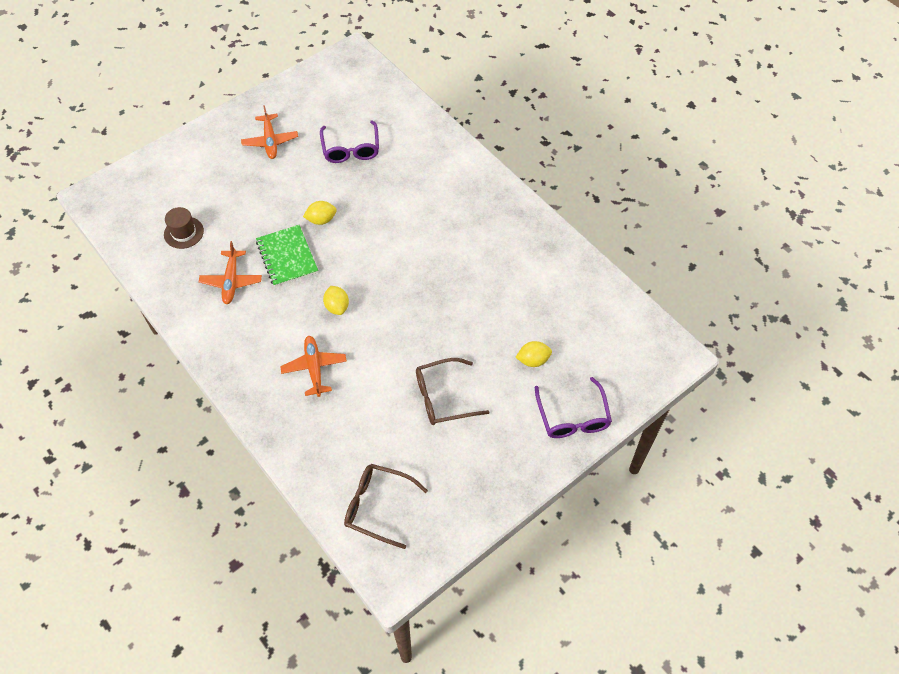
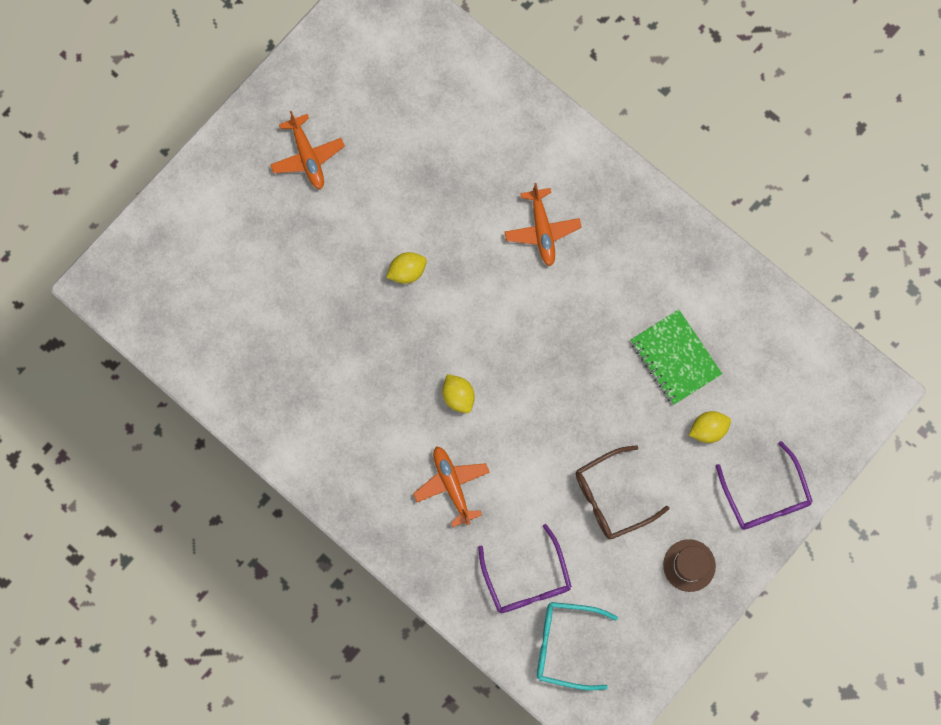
camera: 10 degrees left, 20 degrees up
brown hat [164,207,204,249] -> brown hat moved to [663,539,716,592]
orange plane [199,241,262,304] -> orange plane moved to [504,183,582,266]
green notebook [256,225,318,287] -> green notebook moved to [631,309,722,405]
purple glasses [320,121,379,163] -> purple glasses moved to [478,524,572,613]
brown glasses [344,464,428,549] -> turquoise glasses [537,602,618,690]

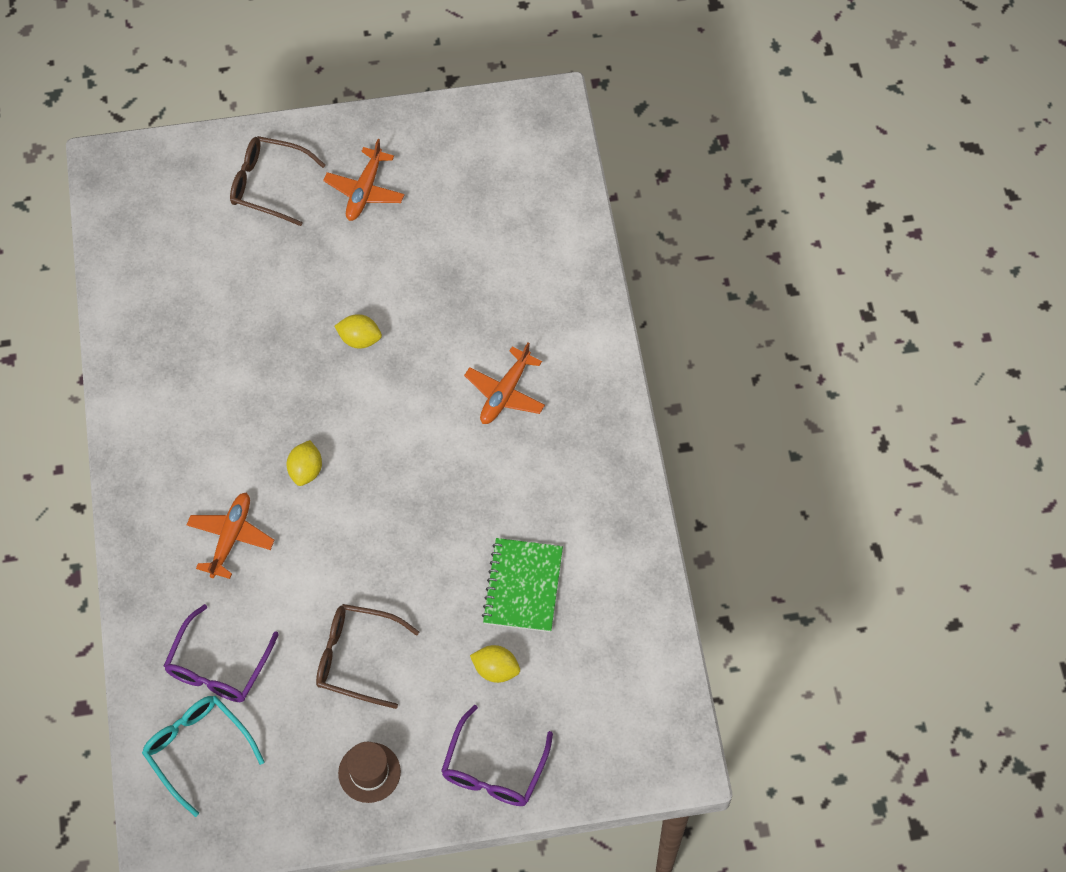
camera: 40 degrees right, 15 degrees down
none -> brown glasses [230,136,326,226]

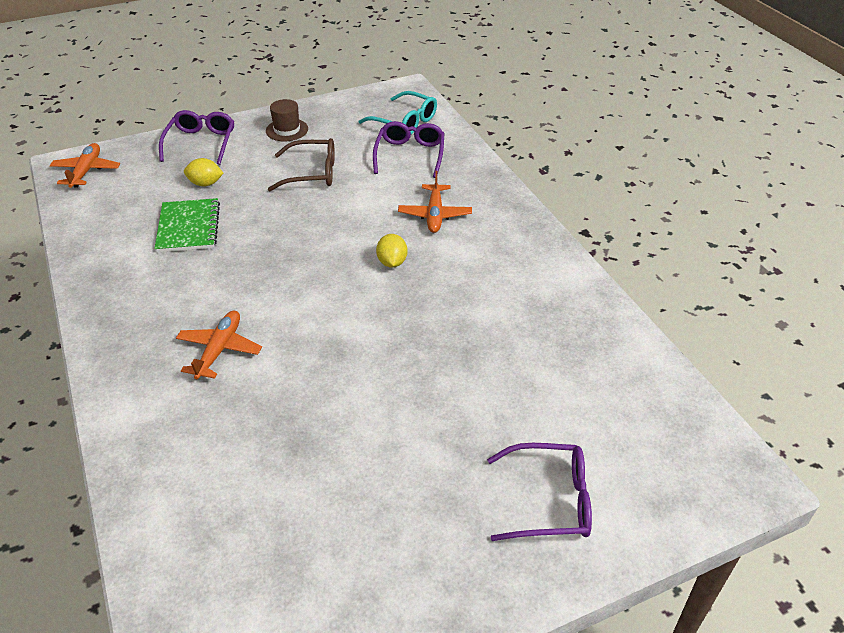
camera: 165 degrees right, 20 degrees down
brown glasses [230,136,326,226] -> purple glasses [487,443,592,541]
orange plane [323,139,405,221] -> orange plane moved to [49,143,120,188]
yellow lemon [334,314,382,349] -> none

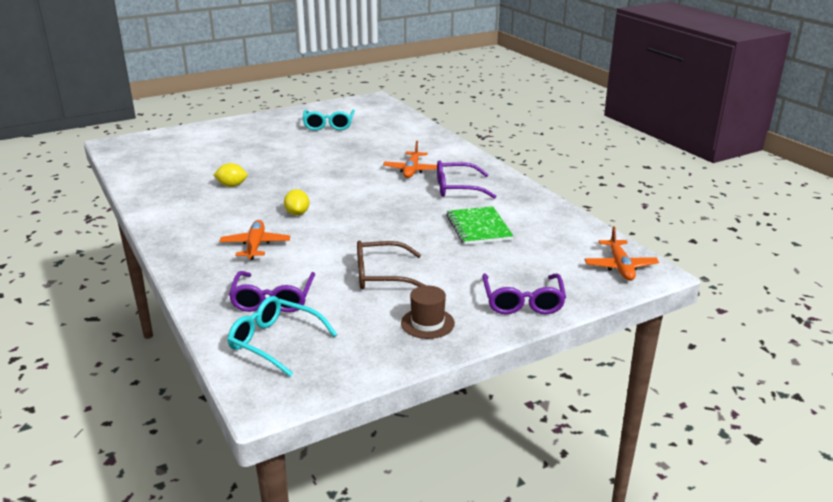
camera: 175 degrees right, 15 degrees down
yellow lemon [184,158,224,187] -> yellow lemon moved to [213,163,247,187]
purple glasses [487,443,592,541] -> purple glasses moved to [437,160,496,199]
none -> turquoise glasses [302,109,355,131]

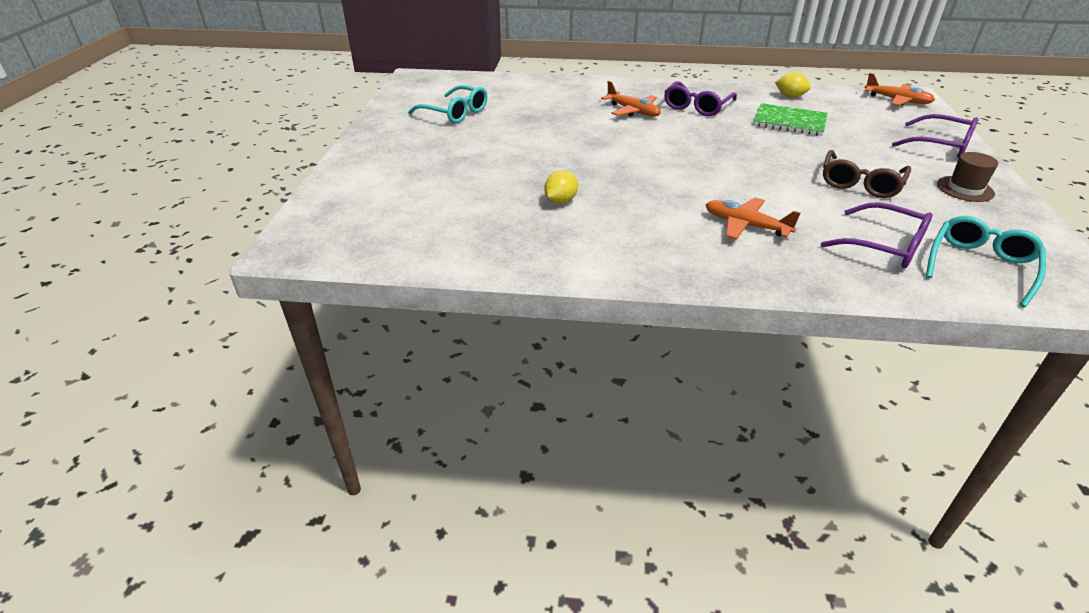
camera: 55 degrees left, 10 degrees up
turquoise glasses [227,296,337,377] -> turquoise glasses turned 150 degrees clockwise [926,216,1046,307]
yellow lemon [284,189,310,215] -> yellow lemon moved to [775,72,811,98]

